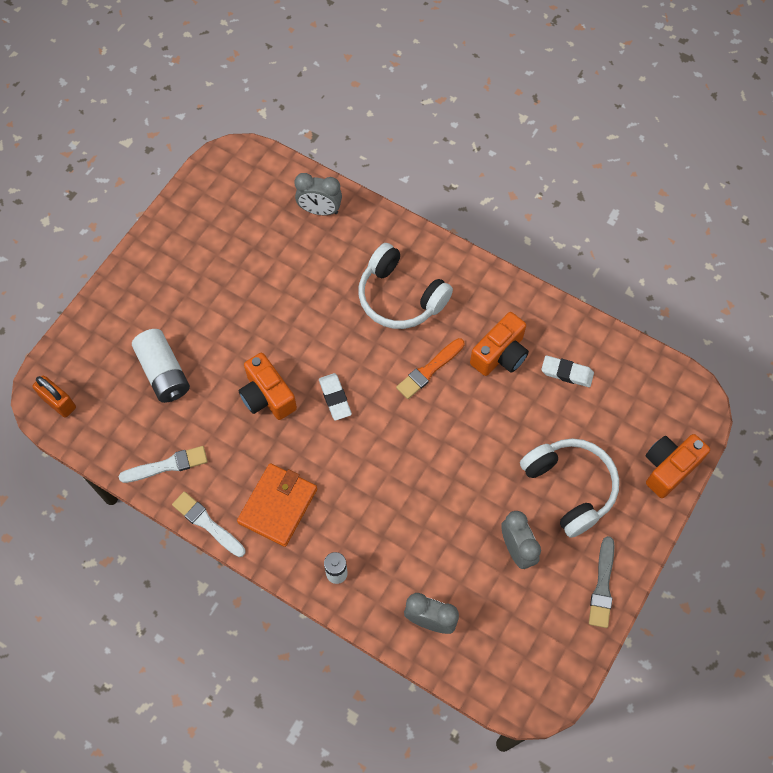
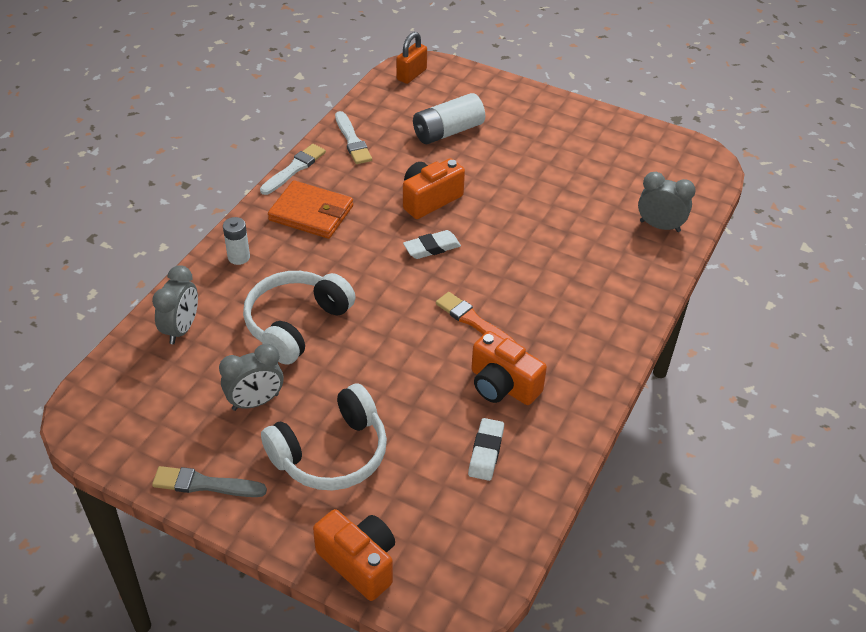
camera: 85 degrees right, 20 degrees down
grey clock [295,173,342,215] -> grey clock turned 105 degrees clockwise [638,172,696,232]
white headphones [358,243,453,329] -> white headphones moved to [243,271,356,365]

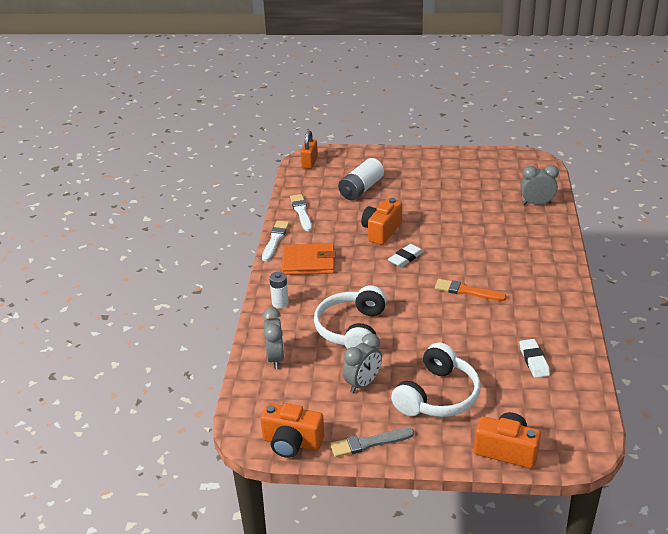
camera: 20 degrees left, 10 degrees down
white brush [335,111,372,164] -> white brush turned 150 degrees counterclockwise [290,194,312,231]
orange camera [471,331,547,405] -> orange camera moved to [261,403,324,458]

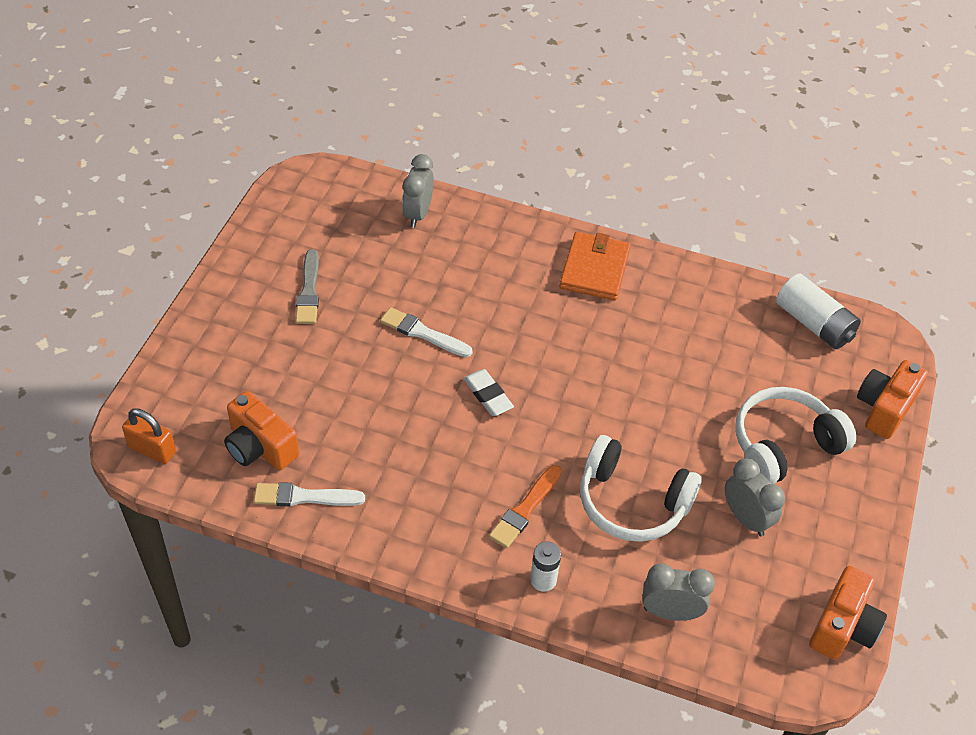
camera: 80 degrees left, 15 degrees up
white brush [262,221,289,261] -> white brush moved to [380,307,472,357]
orange wallet [282,243,336,275] -> orange wallet moved to [560,232,631,300]
grey brush [330,428,414,457] -> grey brush moved to [295,249,319,324]
white battery [338,158,384,200] -> white battery moved to [776,274,861,349]
orange camera [361,198,402,245] -> orange camera moved to [224,391,299,470]
white headphones [391,342,481,417] -> white headphones turned 75 degrees counterclockwise [735,387,856,484]
orange brush [435,279,506,301] -> orange brush moved to [489,465,562,548]
white eraser [520,339,550,378] -> none

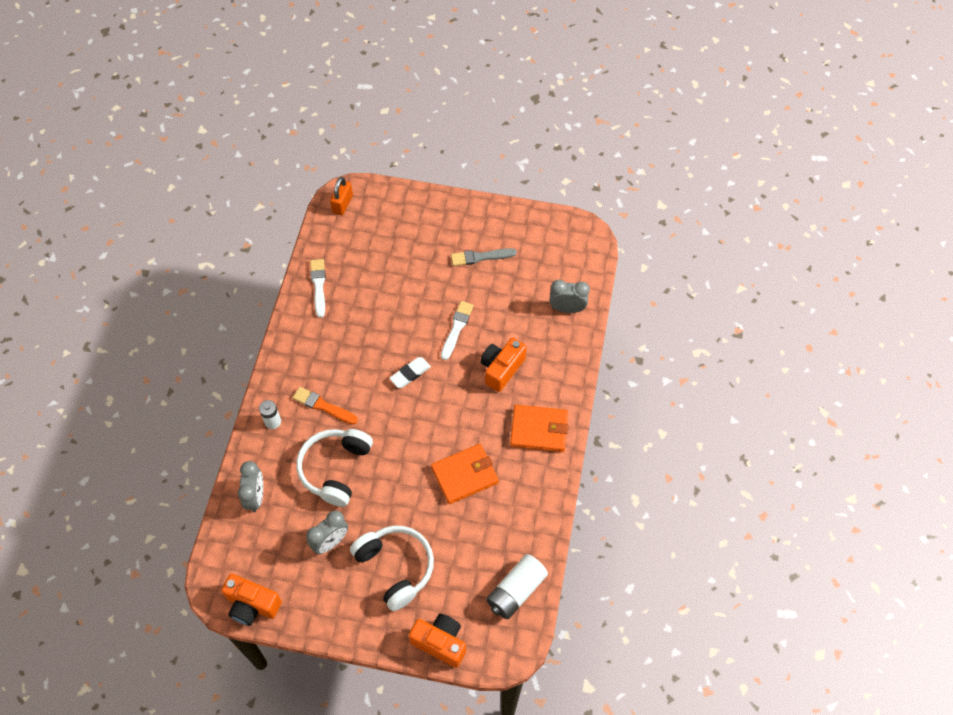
camera: 85 degrees right, 10 degrees up
orange camera [224,391,299,470] -> orange camera moved to [480,338,527,392]
none -> orange wallet [431,444,499,504]

